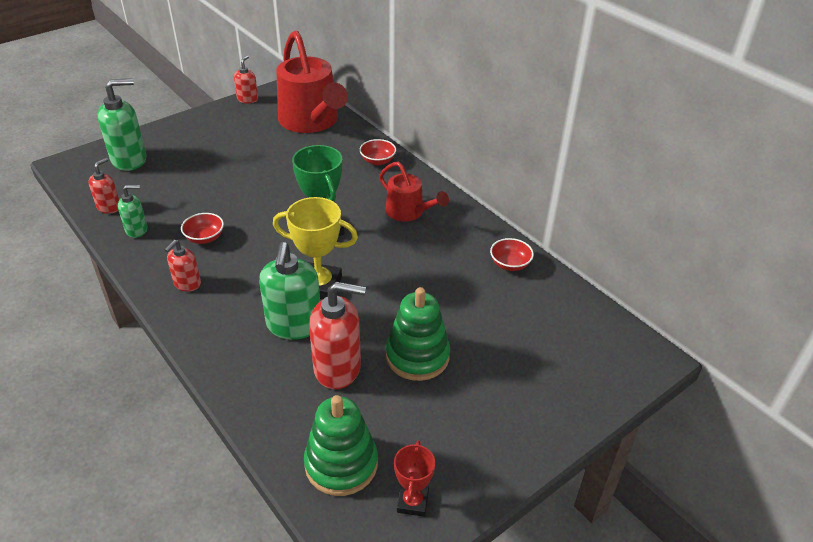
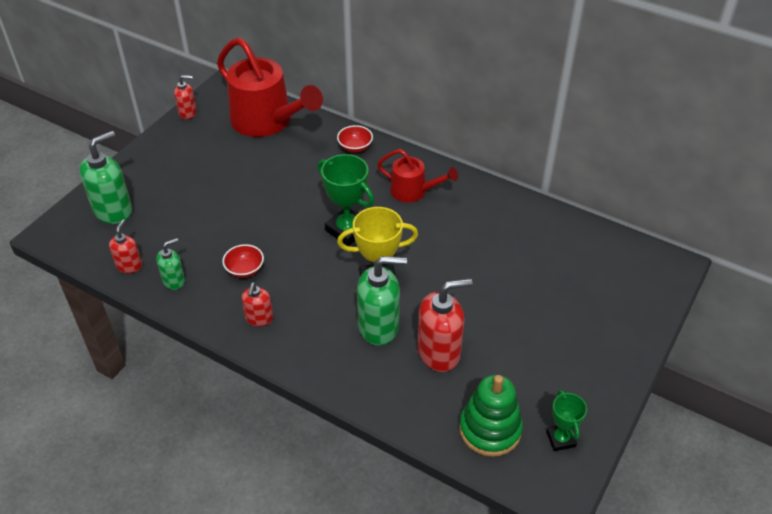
camera: 20 degrees left, 5 degrees up
red soap dispenser [234,55,258,103] -> red soap dispenser turned 90 degrees clockwise [174,75,197,119]
green soap dispenser [259,242,320,340] -> green soap dispenser turned 75 degrees counterclockwise [357,256,407,346]
green stacking toy [386,287,450,381] -> none
red trophy [394,440,435,517] -> green trophy [546,390,587,451]
red bowl [490,238,534,271] -> none

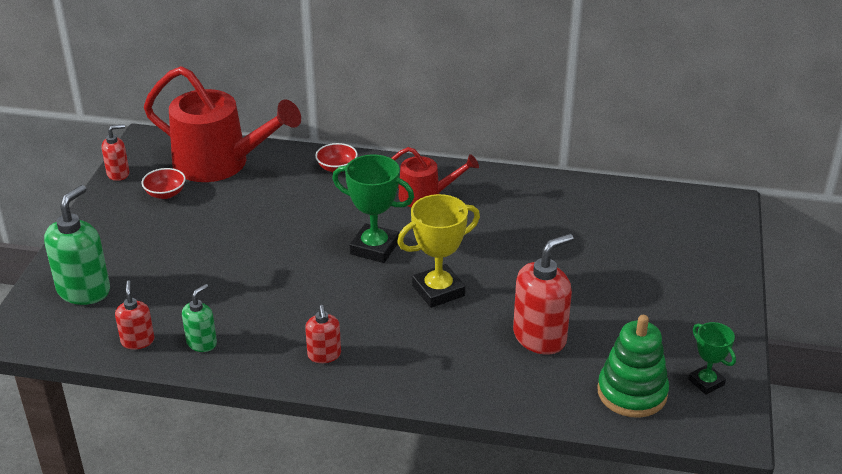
camera: 20 degrees left, 10 degrees down
red bowl [222,244,264,278] -> red bowl moved to [141,168,186,199]
green soap dispenser [357,256,407,346] -> none

